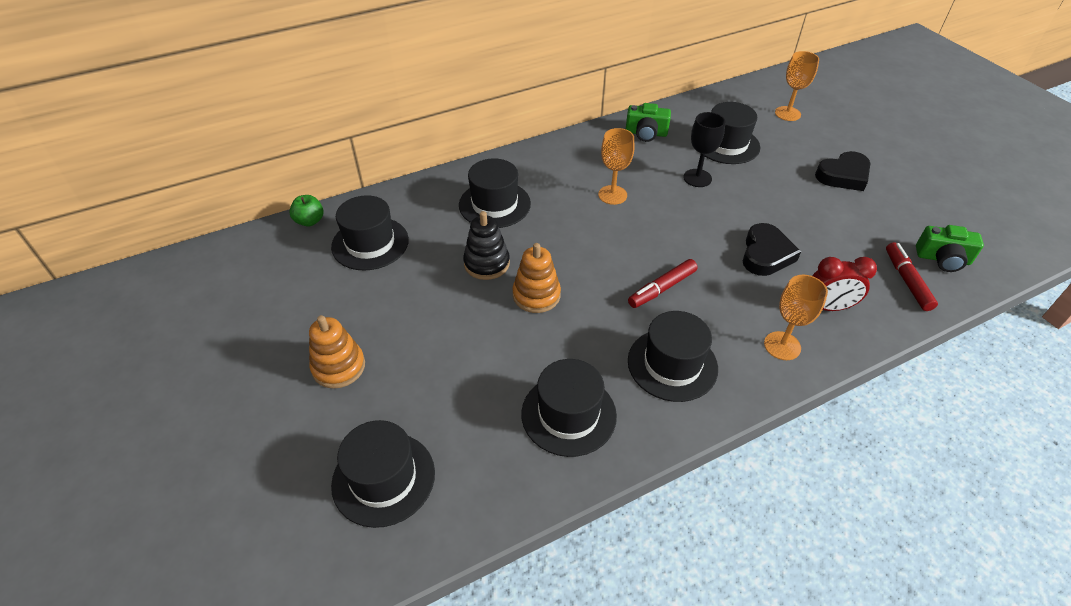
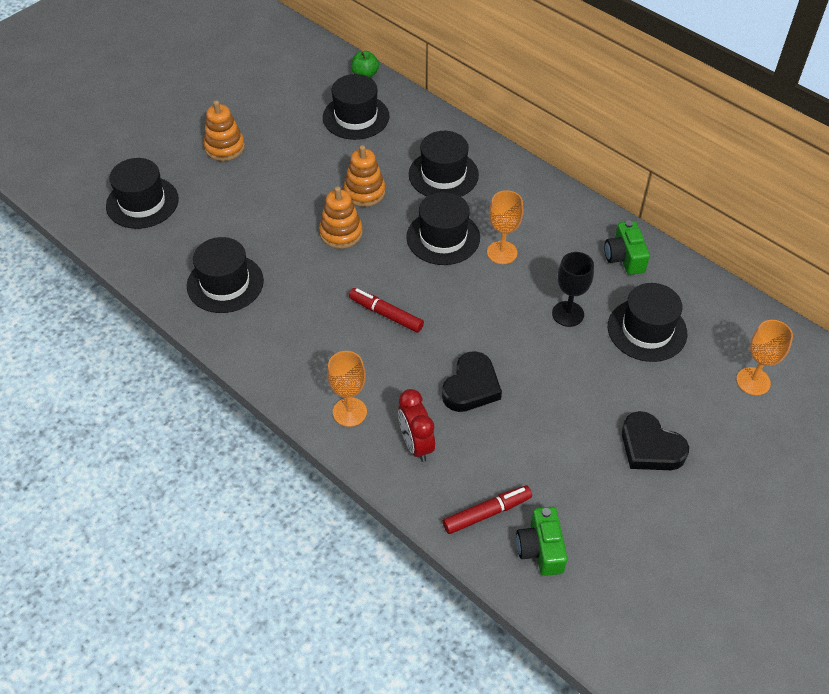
camera: 70 degrees right, 5 degrees up
black stacking toy [463,211,510,280] -> orange stacking toy [344,145,386,207]
black hat [628,311,718,402] -> black hat moved to [406,192,480,265]
black heart [743,223,801,276] -> black heart turned 60 degrees counterclockwise [442,351,502,412]

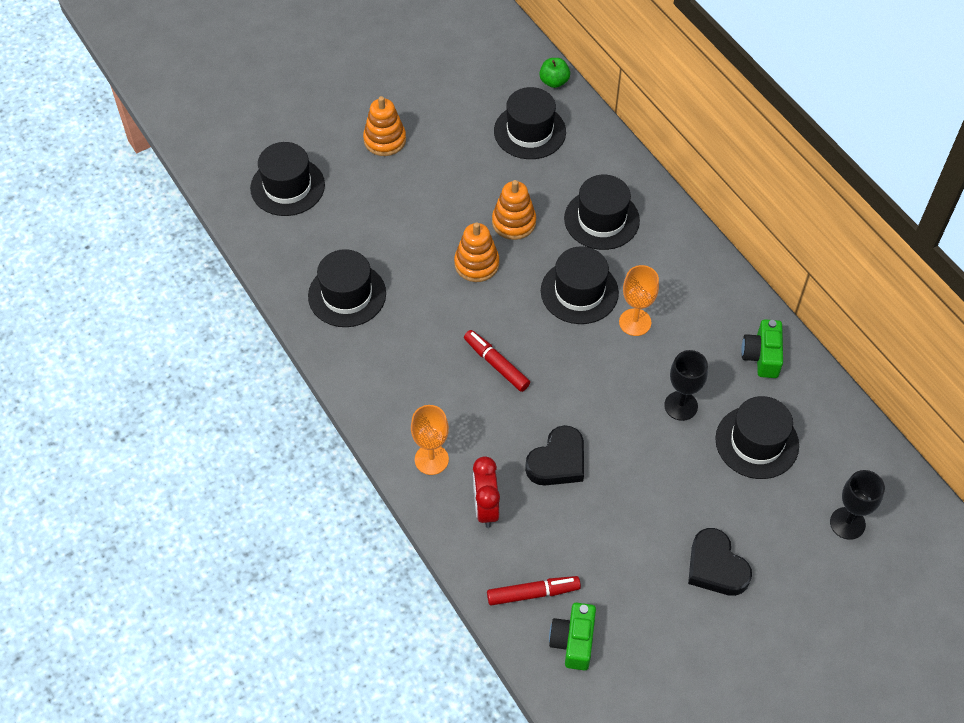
camera: 15 degrees right, 5 degrees up
orange goblet [736,320,793,395] -> black goblet [830,470,885,540]

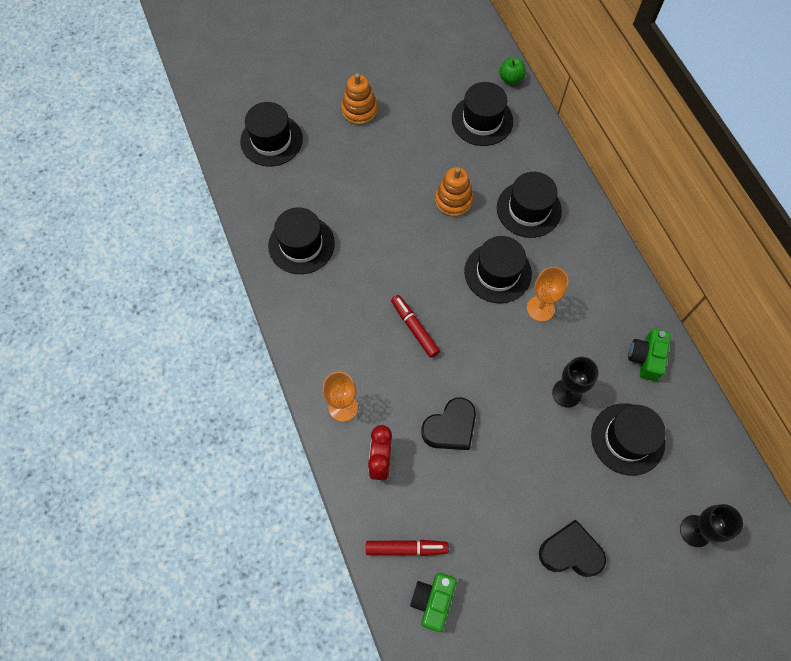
camera: 10 degrees right, 10 degrees up
orange stacking toy [454,222,499,282] -> none
black heart [688,528,752,596] -> black heart turned 120 degrees clockwise [539,520,606,577]

